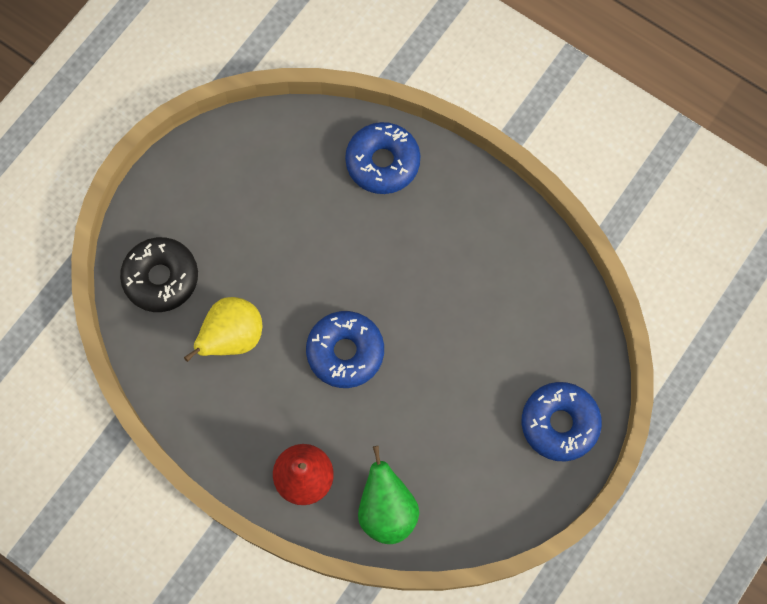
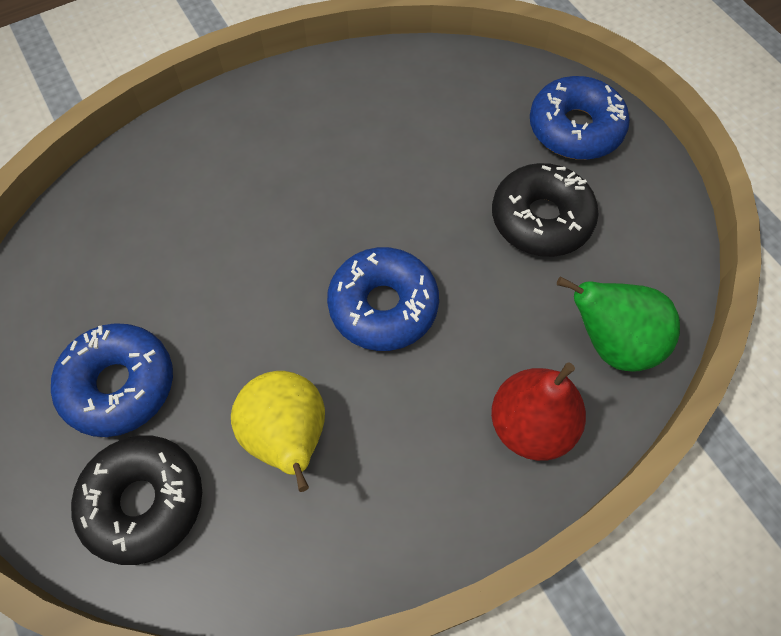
camera: 65 degrees left, 10 degrees down
blue donut [345,122,420,194] -> blue donut moved to [51,323,173,437]
none -> black donut [492,163,599,257]

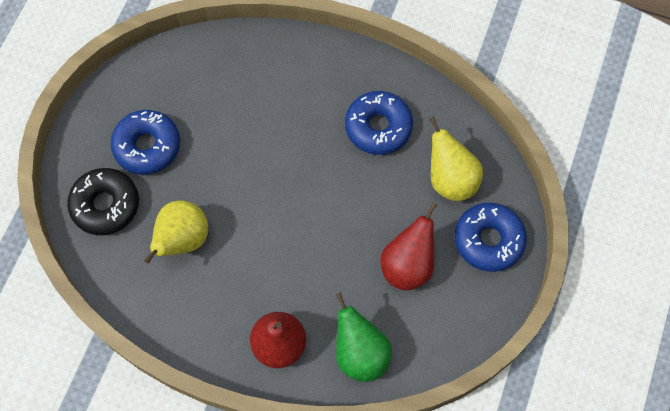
camera: 50 degrees right, 5 degrees up
blue donut [327,247,439,351] -> blue donut moved to [345,91,413,155]
black donut [492,163,599,257] -> red pear [380,202,437,290]
none -> yellow pear [429,116,483,201]

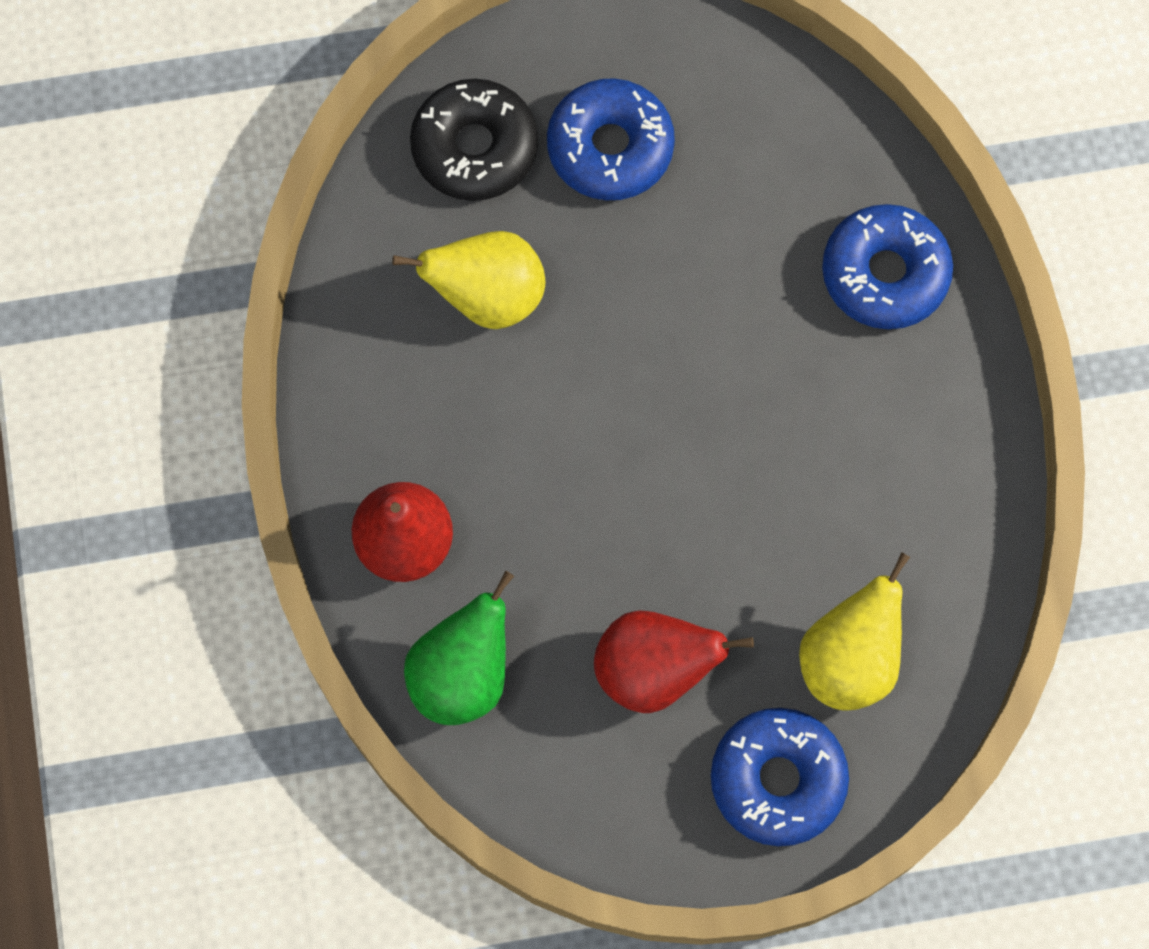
camera: 60 degrees right, 5 degrees up
blue donut [345,91,413,155] -> blue donut moved to [822,204,953,329]

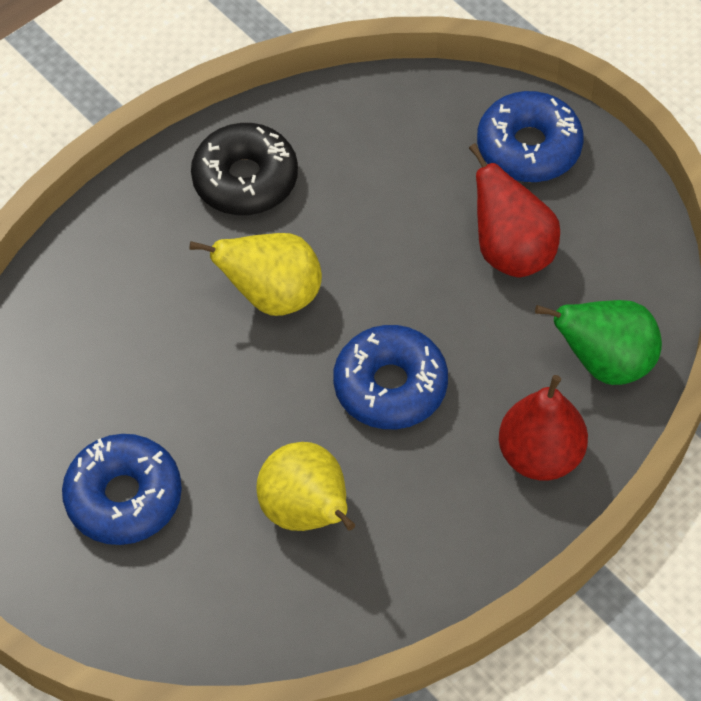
camera: 120 degrees left, 15 degrees down
black donut [410,79,538,201] -> black donut moved to [191,123,298,215]
yellow pear [799,552,910,711] -> yellow pear moved to [190,233,322,316]
blue donut [822,204,953,329] -> blue donut moved to [333,325,448,429]

